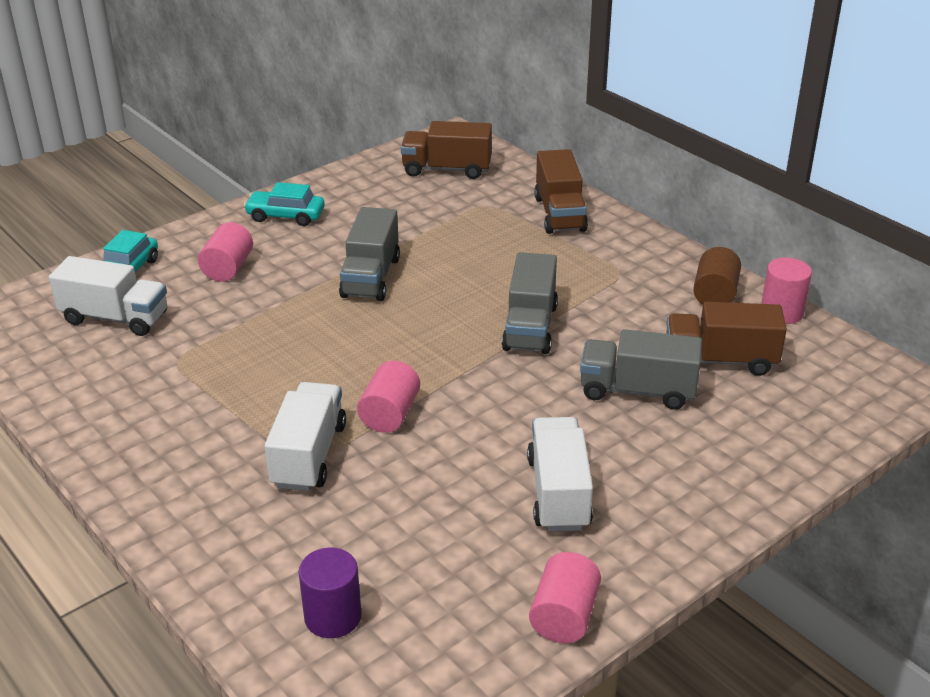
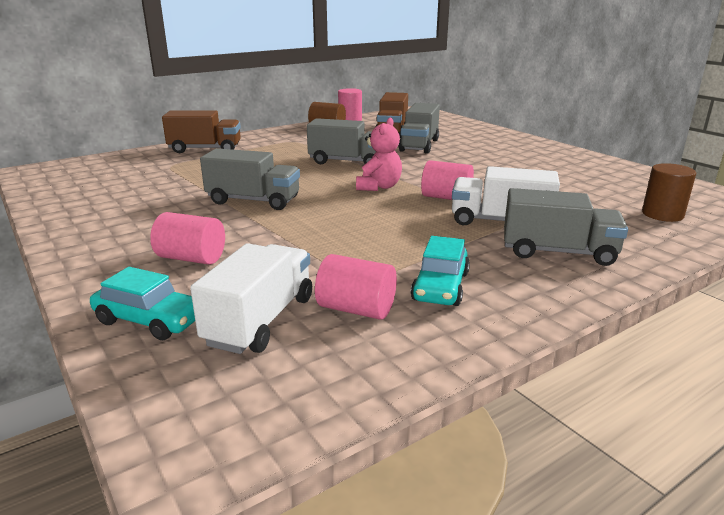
camera: 85 degrees left, 10 degrees down
turquoise car [244,182,325,226] -> turquoise car moved to [411,236,470,306]
purple cylinder [298,548,362,638] -> brown cylinder [642,163,696,222]
brown truck [401,121,492,179] -> none
white truck [527,417,593,531] -> none
pink cylinder [529,552,601,643] -> pink cylinder moved to [315,254,397,320]
none -> pink teddy bear [356,118,402,191]
none -> grey truck [504,188,628,266]

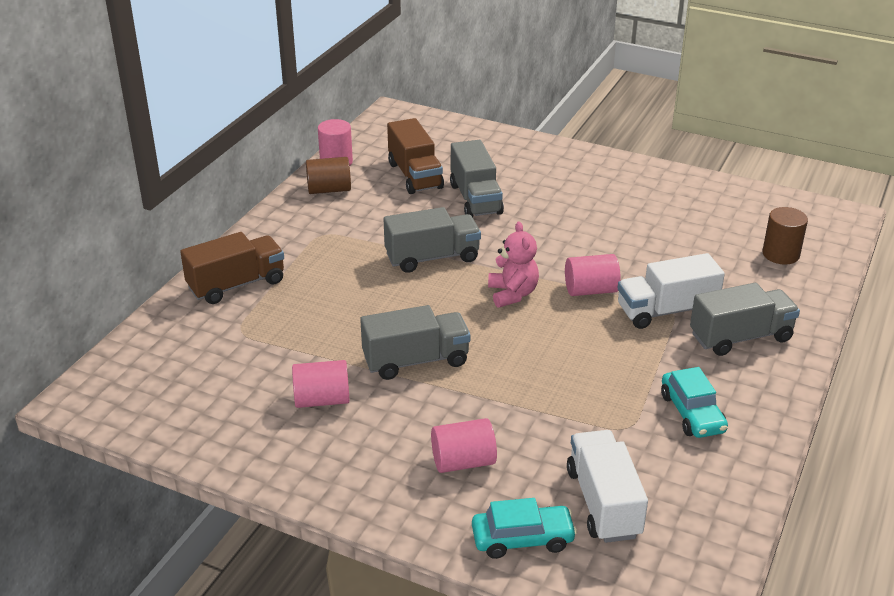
camera: 30 degrees left, 10 degrees up
pink cylinder [315,254,397,320] -> pink cylinder moved to [292,360,350,408]

